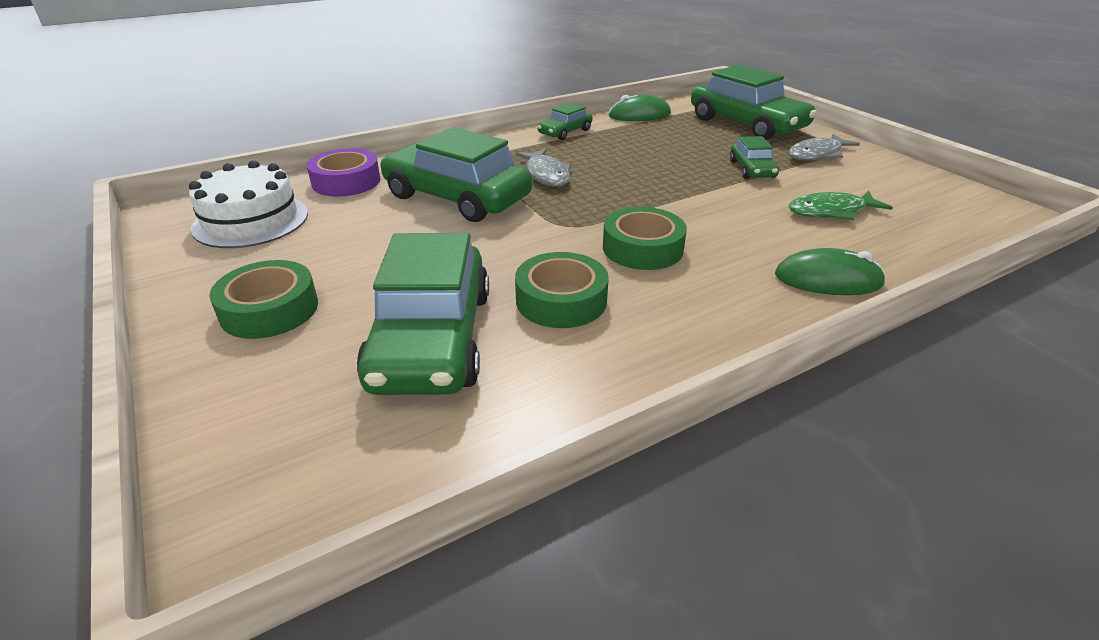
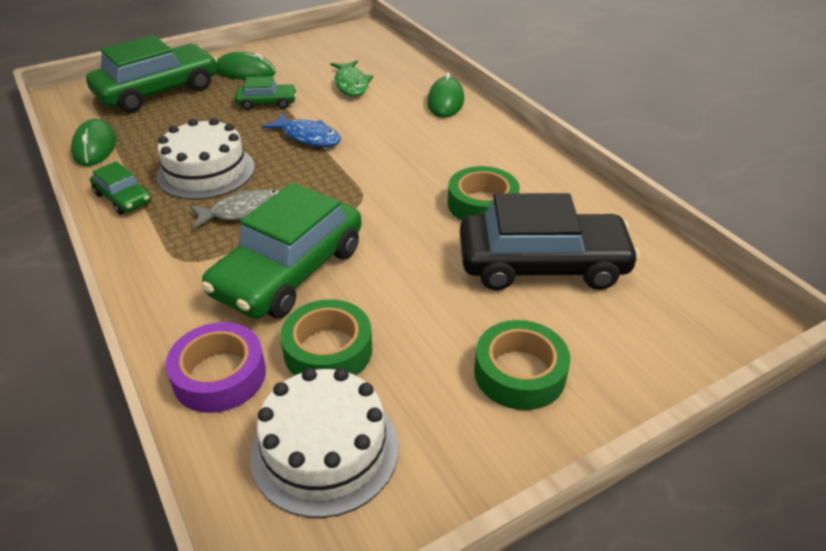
camera: 90 degrees left, 5 degrees up
green car [356,233,489,395] -> black car [460,193,640,290]
green tape [603,207,687,270] -> green tape moved to [280,299,372,376]
grey fish [788,134,860,161] -> green mouse [216,52,276,80]
none -> white cake [156,118,255,200]
none -> blue fish [262,113,341,147]

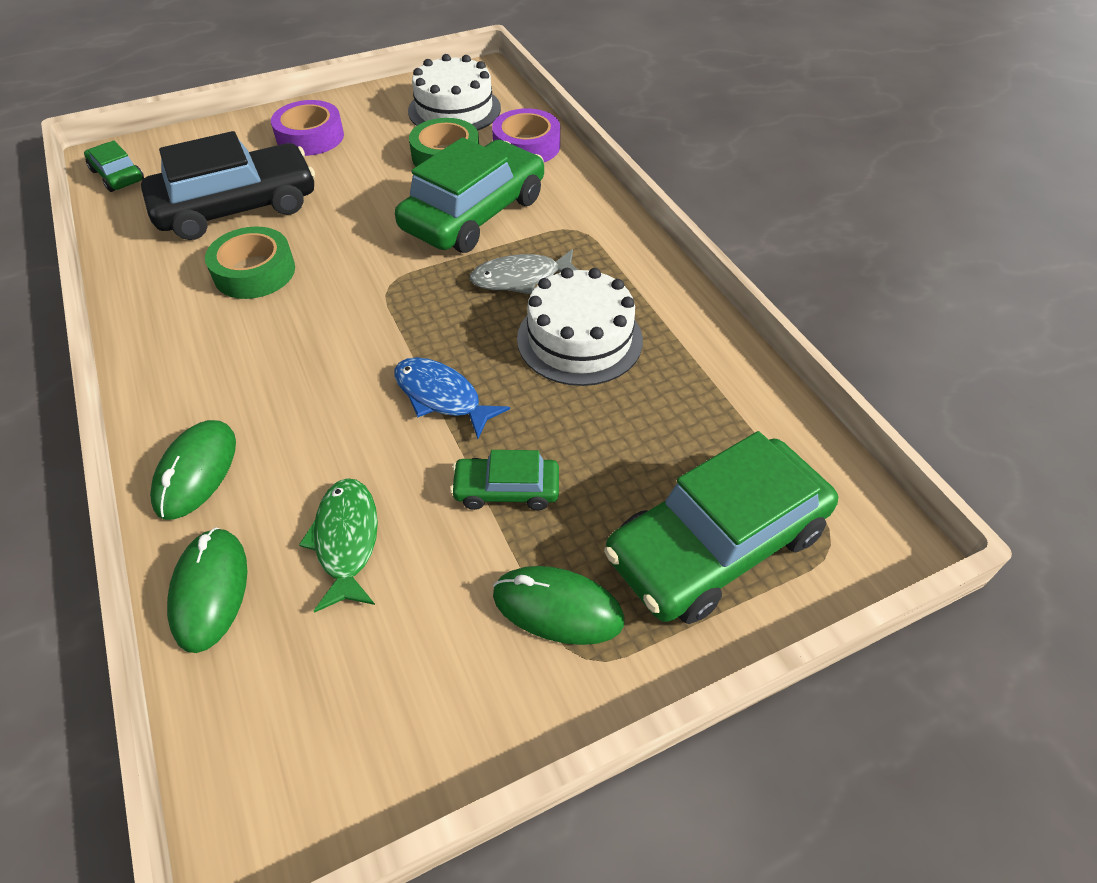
camera: 175 degrees left, 10 degrees up
green mouse [71,119,116,166] -> green mouse moved to [167,528,247,653]
green car [90,161,152,215] -> green car moved to [84,141,144,192]
black car [460,193,640,290] -> black car turned 150 degrees clockwise [141,131,315,240]
green tape [474,320,570,410] -> purple tape [271,100,344,156]

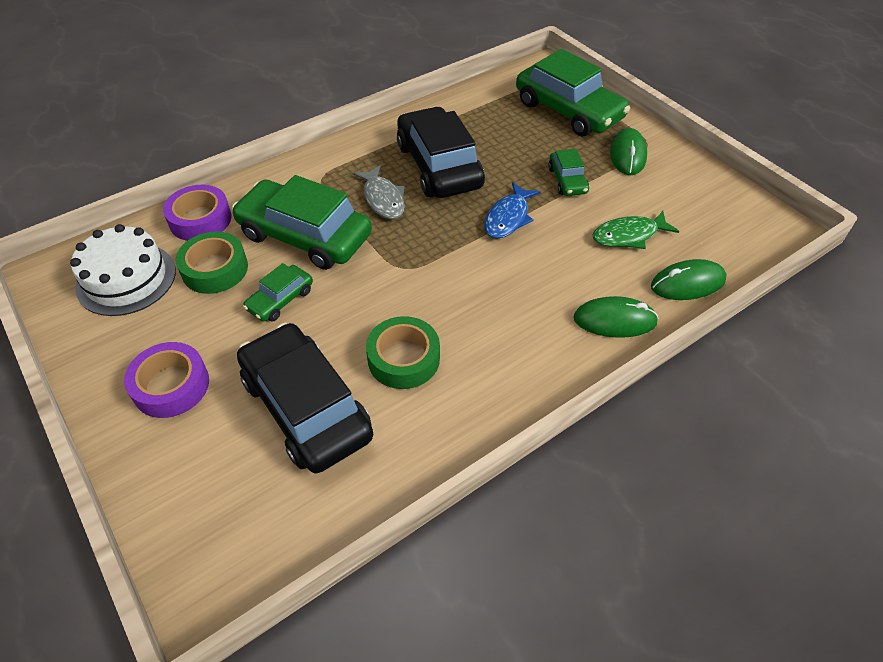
camera: 100 degrees left, 0 degrees up
green car [84,141,144,192] -> green car moved to [243,263,313,322]
white cake [517,268,643,386] -> black car [397,107,485,198]

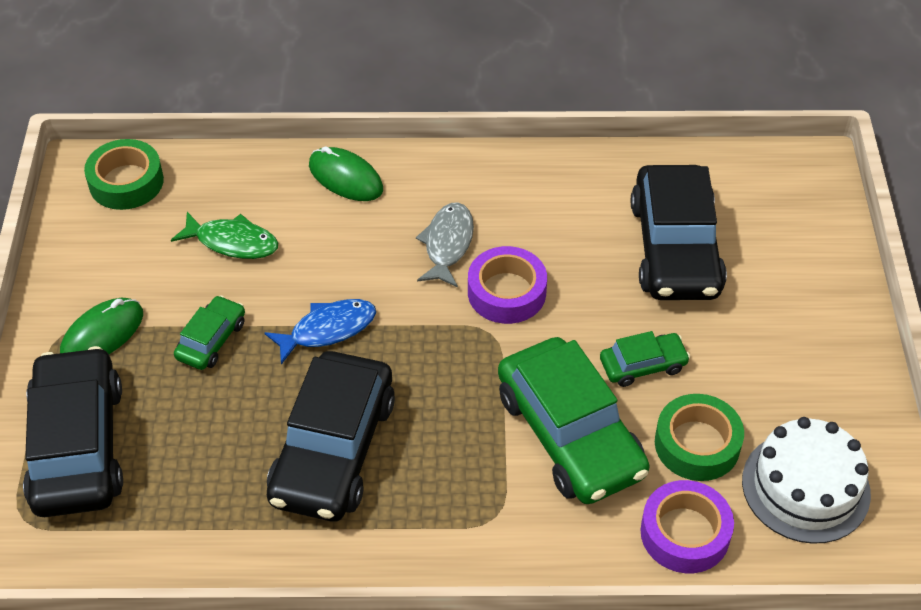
camera: 145 degrees left, 0 degrees up
purple tape [124,342,209,418] -> purple tape moved to [468,246,547,324]
grey fish [353,165,405,219] -> grey fish moved to [416,202,474,287]
green tape [366,316,440,389] -> green tape moved to [84,139,164,210]
green car [516,49,630,136] -> black car [23,346,123,517]
green mouse [651,259,727,300] -> none

